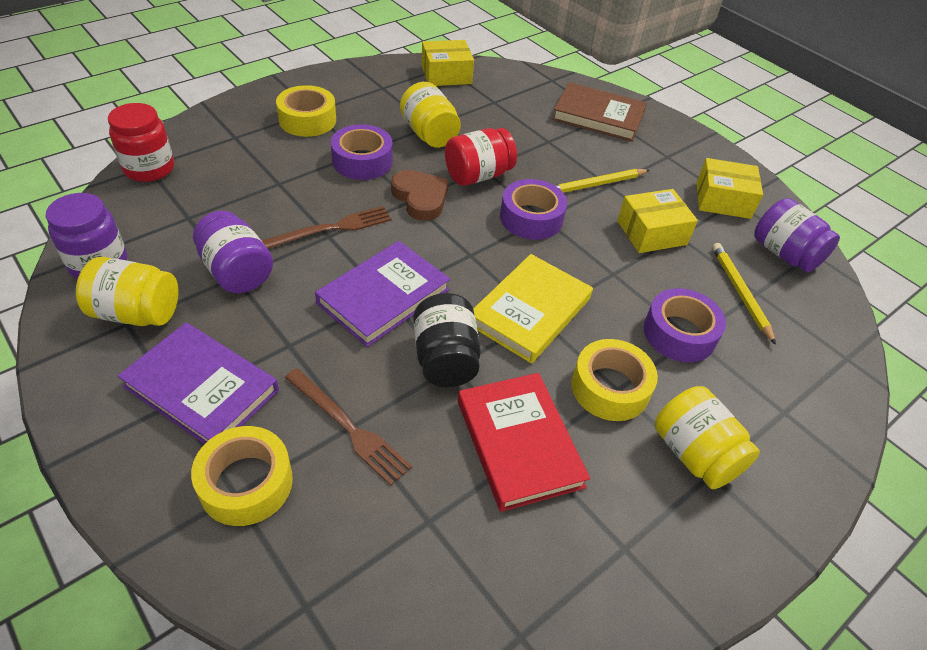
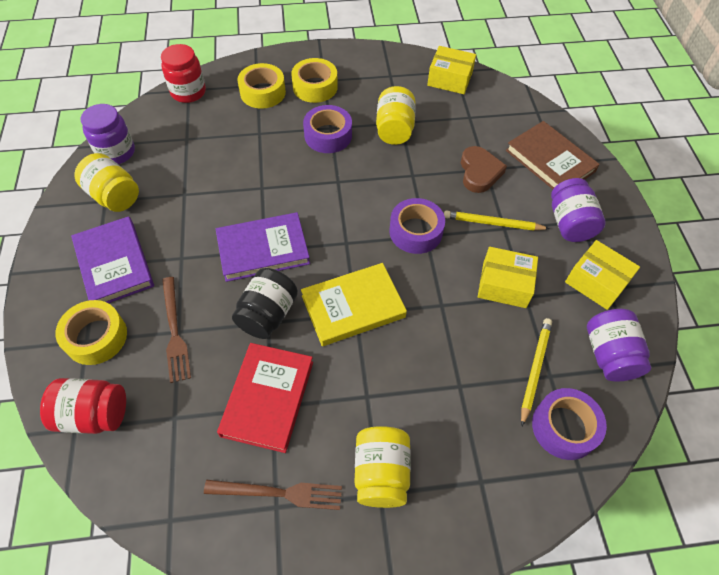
camera: 35 degrees right, 10 degrees up
purple jar [193,211,273,293] -> purple jar moved to [551,178,606,242]
brown fork [262,206,392,249] -> brown fork moved to [204,480,342,510]
brown heart [391,170,449,221] -> brown heart moved to [461,146,507,193]
red jar [445,128,517,186] -> red jar moved to [40,378,126,434]
yellow tape [571,339,658,421] -> yellow tape moved to [237,63,286,109]
purple tape [644,288,726,362] -> purple tape moved to [532,388,607,460]

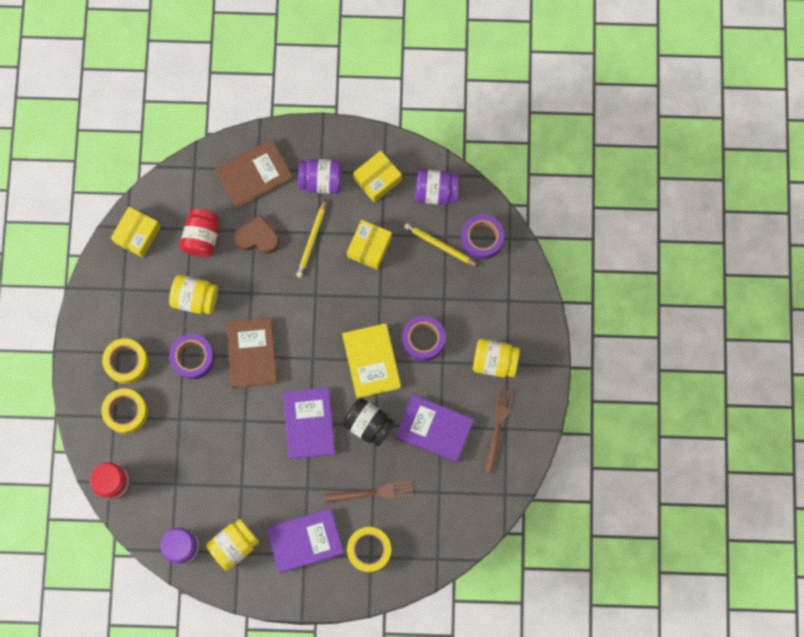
camera: 80 degrees left, 20 degrees up
red jar [40,378,126,434] -> red jar moved to [180,209,219,257]
red book [217,343,313,453] -> purple book [395,394,474,463]
purple tape [389,198,445,254] -> purple tape moved to [402,316,446,361]
none -> brown book [226,318,278,388]

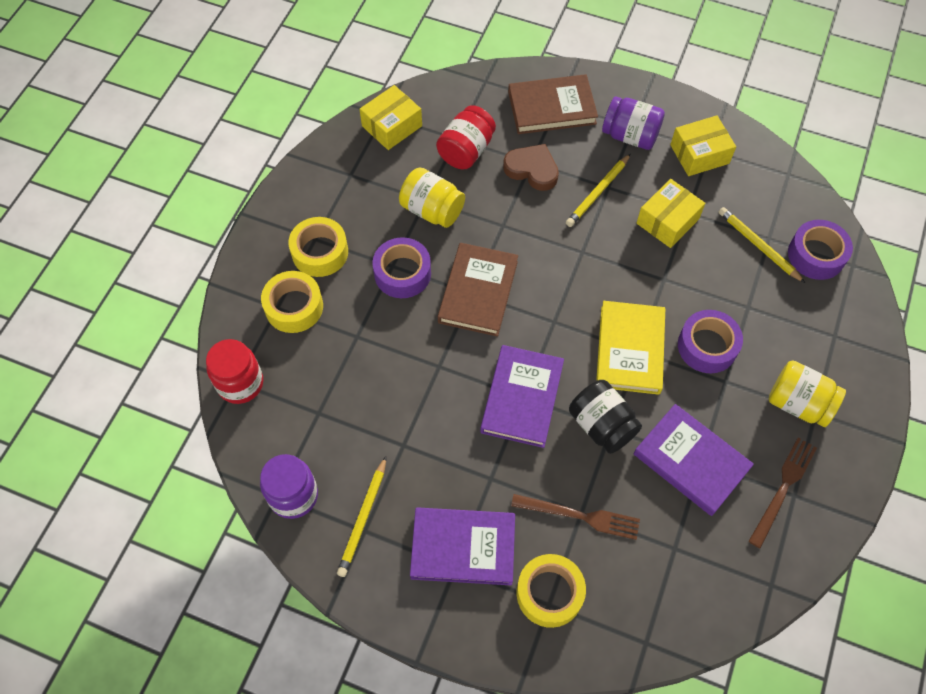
camera: 20 degrees right, 15 degrees down
yellow jar [206,519,259,570] -> yellow pencil [337,456,386,577]
purple jar [415,169,459,205] -> none

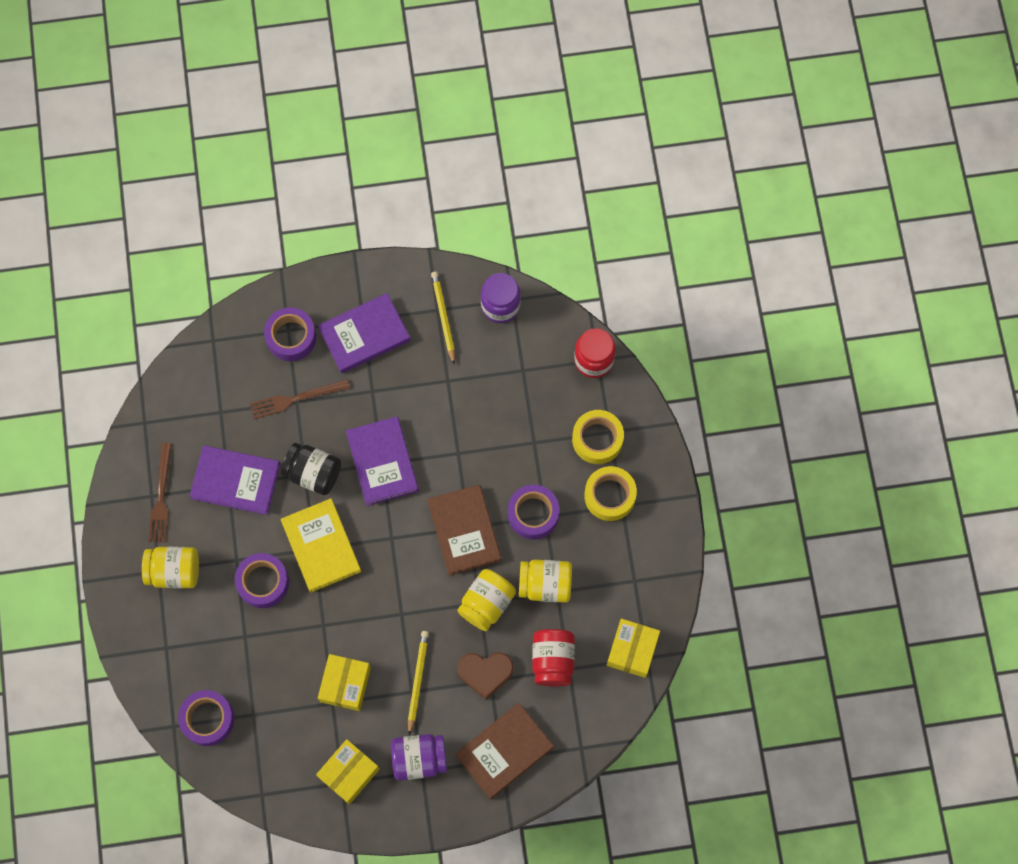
camera: 150 degrees right, 10 degrees up
yellow tape [517,554,586,628] -> purple tape [264,307,316,361]
yellow pencil [718,207,805,283] -> none
none -> yellow jar [457,569,516,631]

